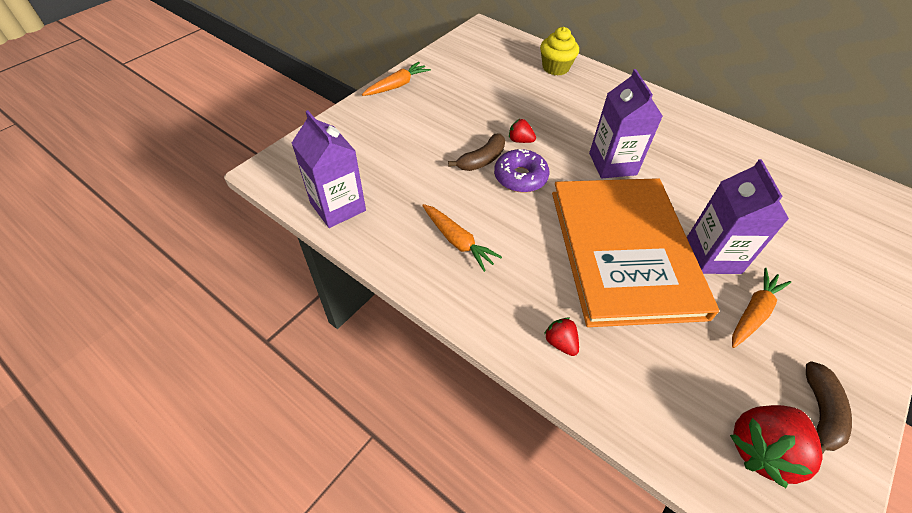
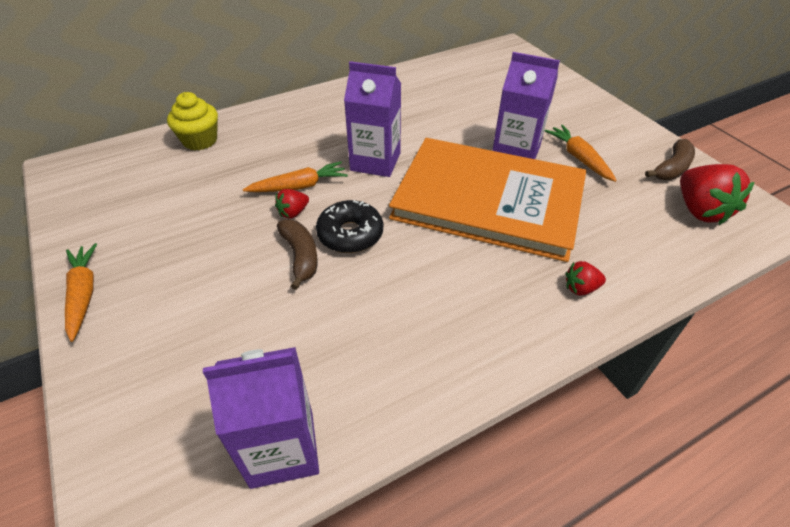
camera: 65 degrees left, 5 degrees down
orange carrot [422,204,502,272] -> orange carrot moved to [243,161,348,192]
purple donut [494,149,550,193] -> black donut [316,200,383,253]
brown banana [806,361,852,454] -> brown banana turned 90 degrees clockwise [645,139,695,180]

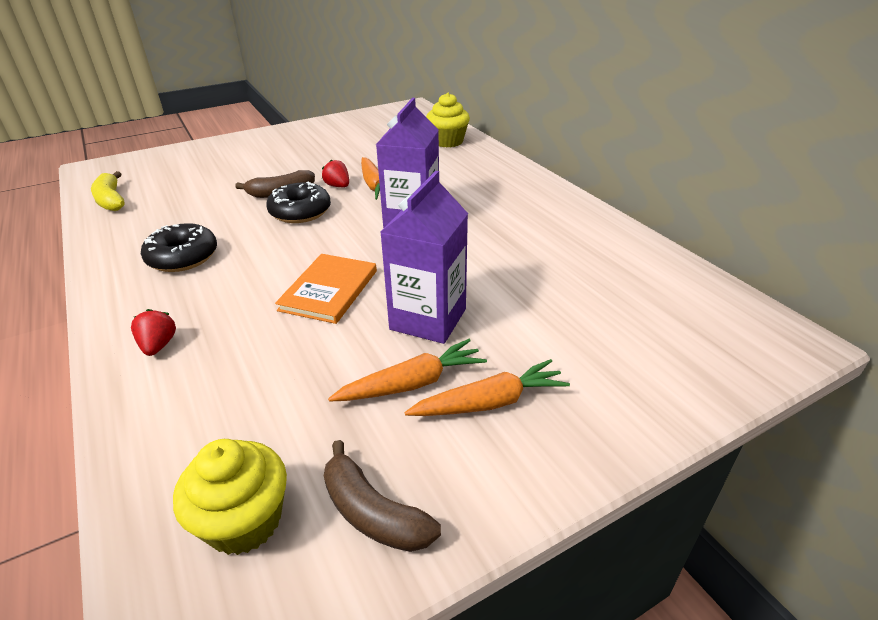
camera: 90 degrees right, 10 degrees down
orange carrot [65,243,97,342] -> orange carrot moved to [404,359,570,416]
purple carton [203,347,319,489] -> yellow banana [91,171,125,211]
orange book [389,138,586,262] -> orange book [275,254,377,324], size x0.44
red strawberry [680,164,755,225] -> yellow cupcake [173,439,287,555]
none -> black donut [141,223,217,272]

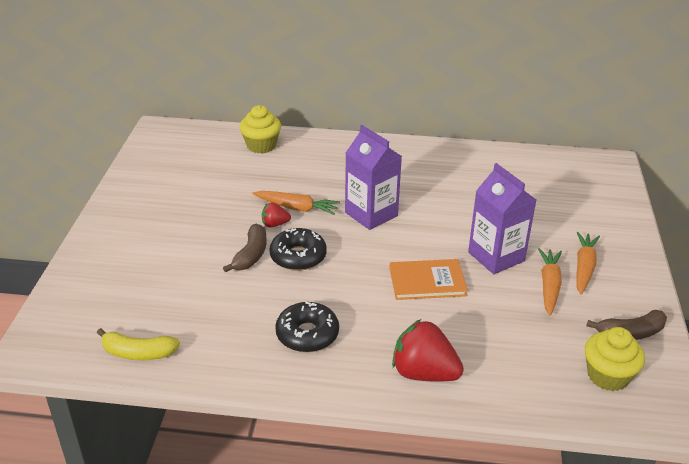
camera: 55 degrees left, 0 degrees up
red strawberry [131,309,176,356] -> red strawberry [392,319,464,382], size x1.96
orange book [275,254,377,324] -> orange book turned 60 degrees counterclockwise [389,259,468,300]

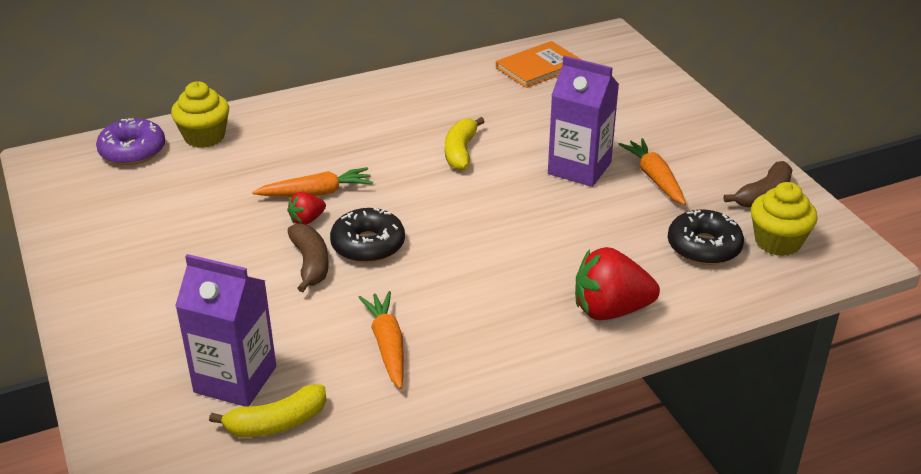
camera: 30 degrees left, 0 degrees up
black donut [275,302,339,352] -> black donut moved to [668,210,744,265]
purple carton [345,125,402,230] -> purple carton moved to [175,254,276,407]
orange book [389,259,468,300] -> orange book moved to [496,41,582,88]
orange carrot [576,232,600,295] -> orange carrot moved to [358,291,404,389]
none -> purple donut [96,118,165,165]
none -> yellow banana [445,117,485,171]

